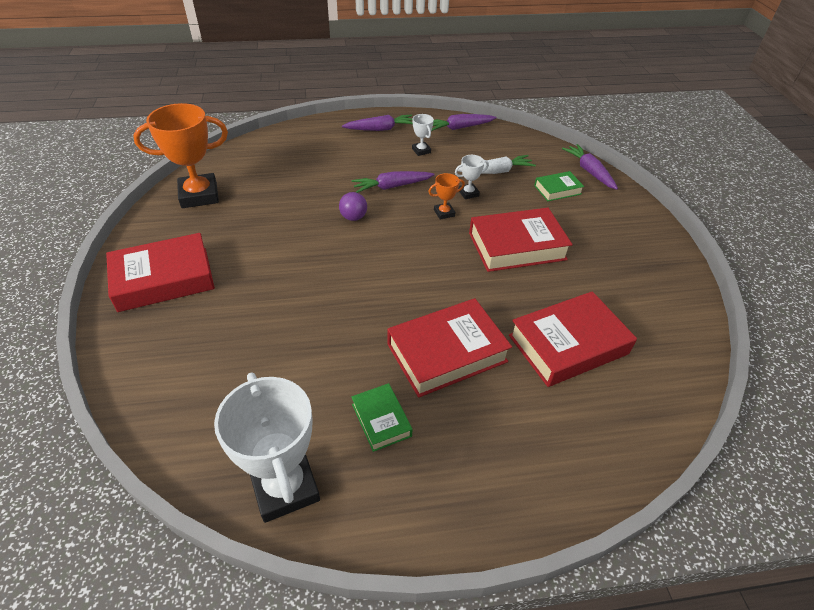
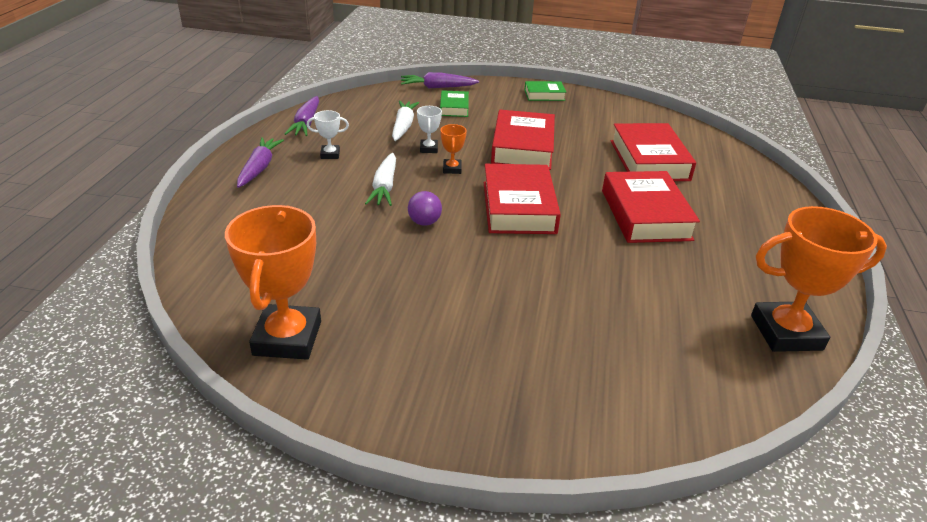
camera: 70 degrees left, 10 degrees down
red book [106,233,215,312] -> red book moved to [484,164,561,234]
white trophy [214,372,320,523] -> orange trophy [751,206,887,352]
green book [351,383,413,452] -> green book moved to [524,81,566,101]
purple carrot [352,171,435,193] -> white carrot [365,153,396,206]

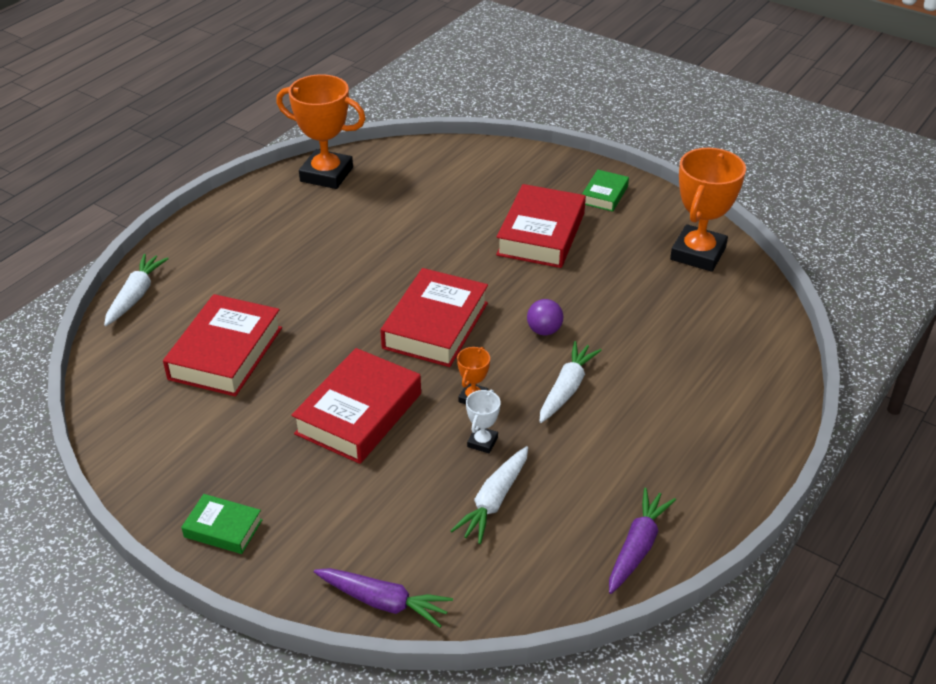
camera: 155 degrees left, 5 degrees up
purple carrot [237,137,284,188] -> none
white trophy [307,110,349,159] -> none
green book [440,90,469,117] -> green book moved to [582,170,629,212]
red book [602,171,700,243] -> red book moved to [496,184,586,268]
none -> white carrot [104,254,169,326]

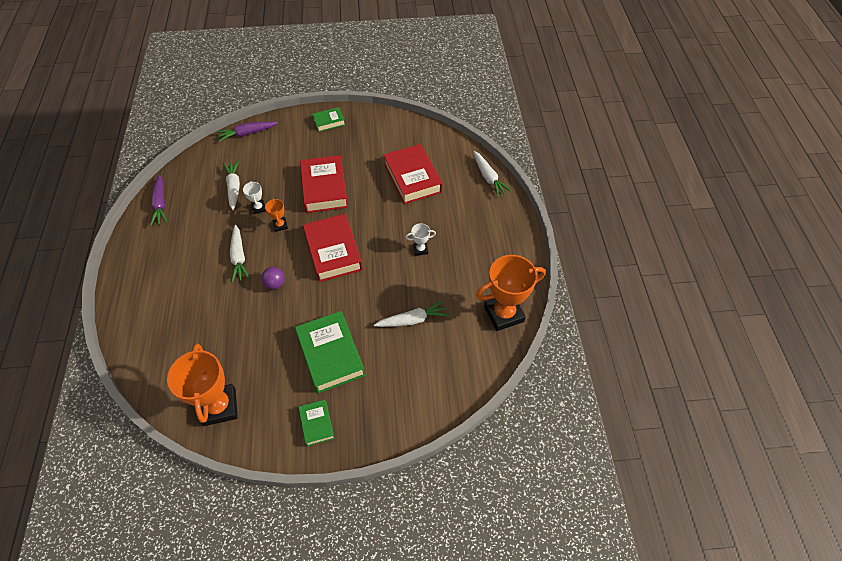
camera: 140 degrees right, 15 degrees up
red book [496,184,586,268] -> green book [295,311,365,393]
none -> white carrot [374,300,449,327]
none -> white trophy [406,223,436,256]

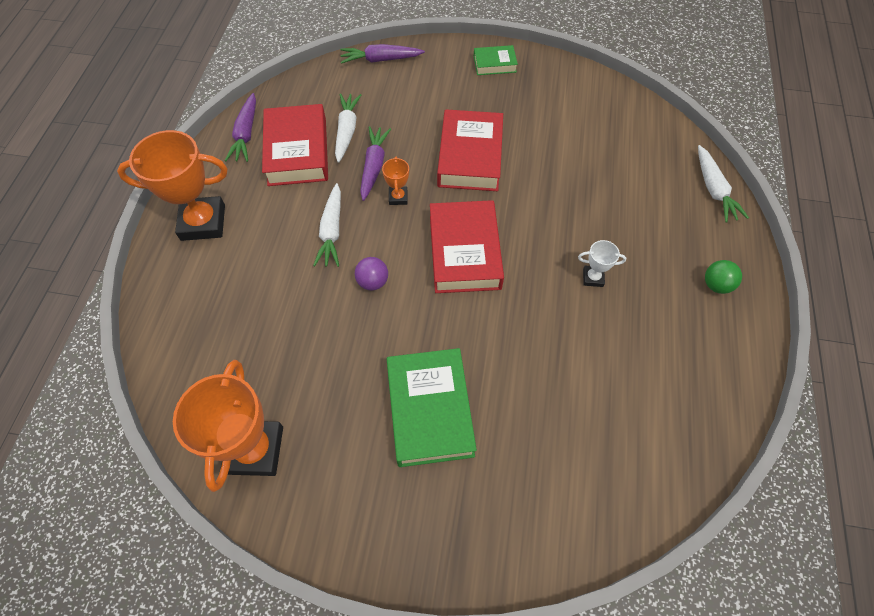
camera: 15 degrees right, 5 degrees up
white trophy [243,181,266,214] -> purple carrot [360,126,391,201]
green book [298,400,334,446] -> none
white carrot [374,300,449,327] -> none
red book [383,144,443,204] -> red book moved to [262,104,328,186]
orange trophy [476,255,546,331] -> orange trophy moved to [117,130,227,241]
none -> green ball [705,260,742,294]

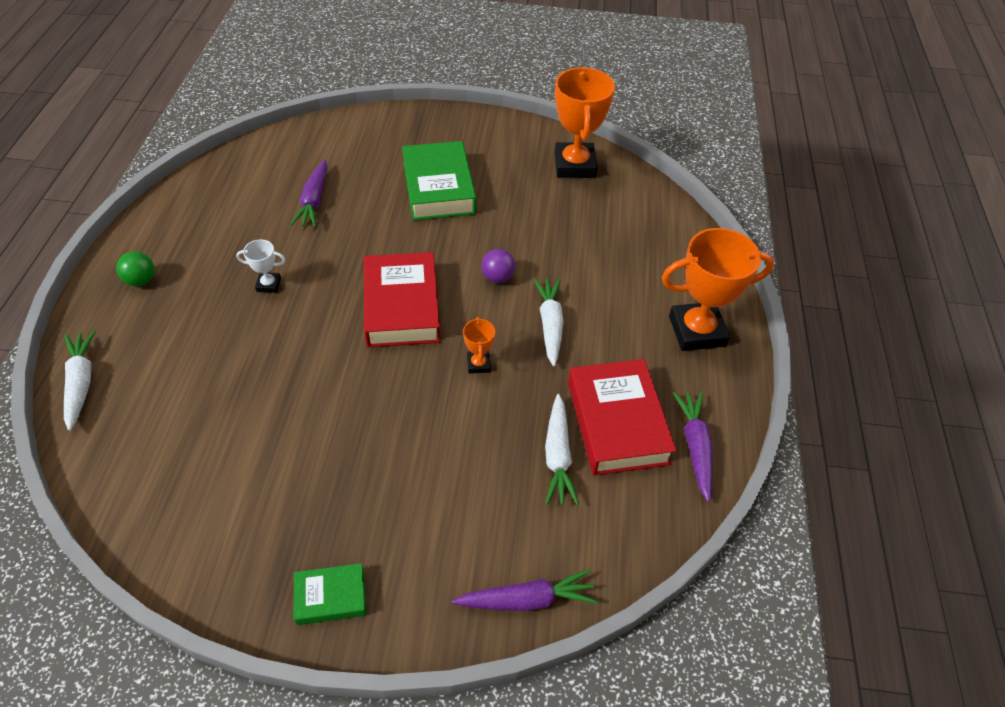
camera: 175 degrees right, 10 degrees down
purple carrot [360,126,391,201] -> purple carrot moved to [290,159,328,228]
red book [437,109,503,191] -> none

